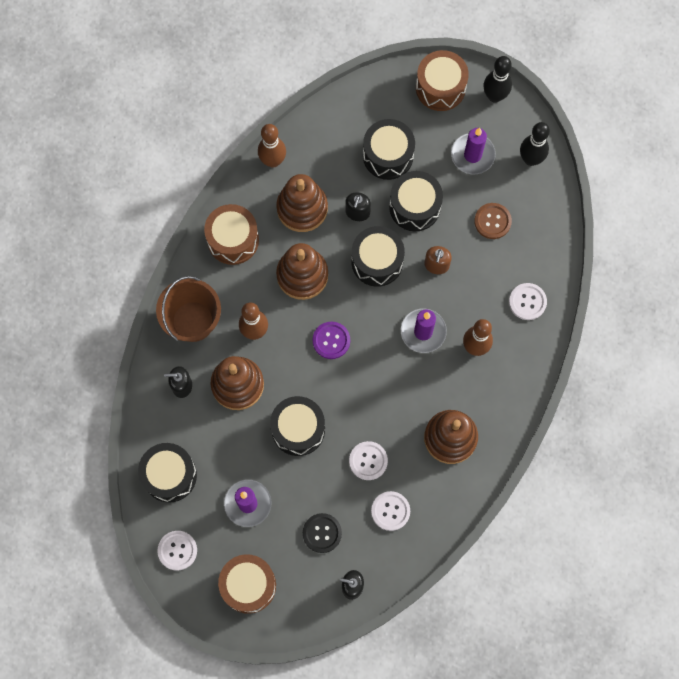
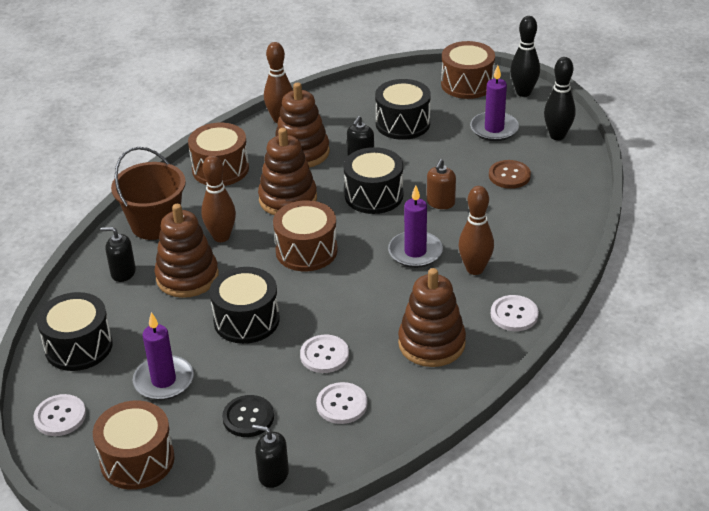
camera: 10 degrees right, 35 degrees down
purple button [312,322,350,359] -> brown drum [273,200,338,271]
black drum [389,171,443,231] -> none
white button [509,283,547,320] -> white button moved to [491,295,539,331]

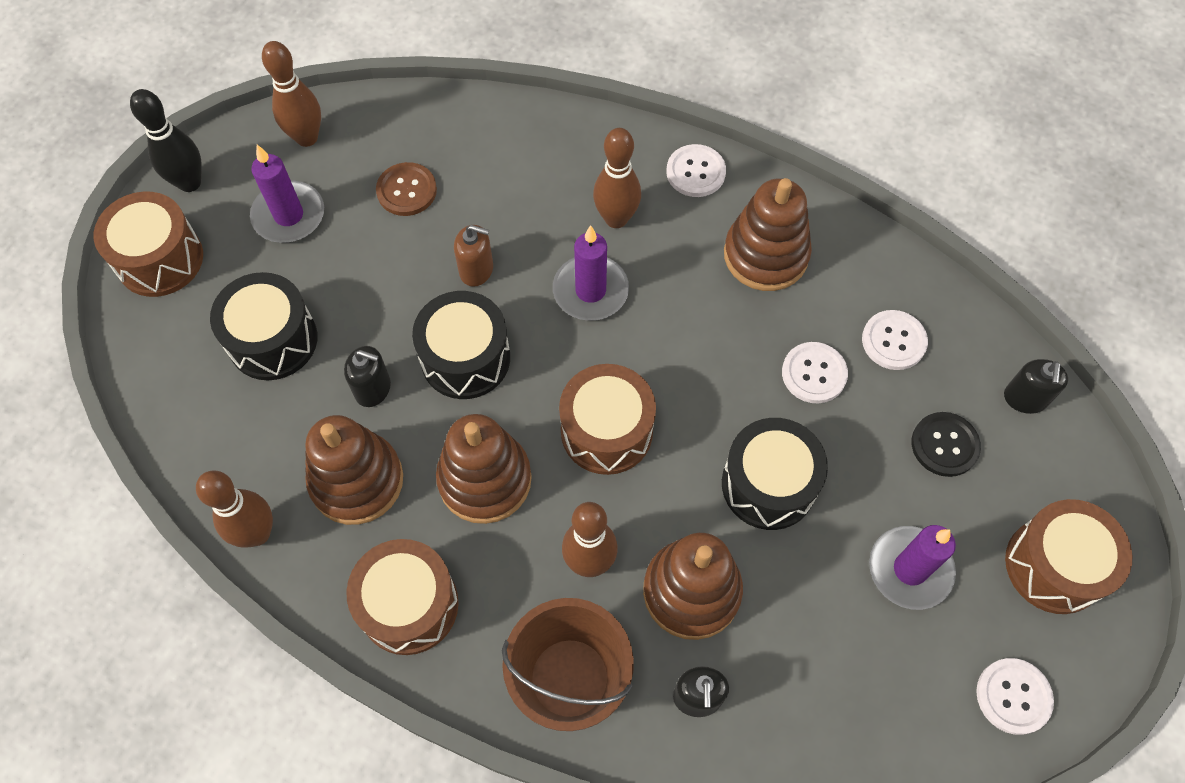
camera: 100 degrees left, 25 degrees up
black drum [37,292,113,371] -> none
black bowling pin [544,57,576,140] -> brown bowling pin [262,41,321,147]

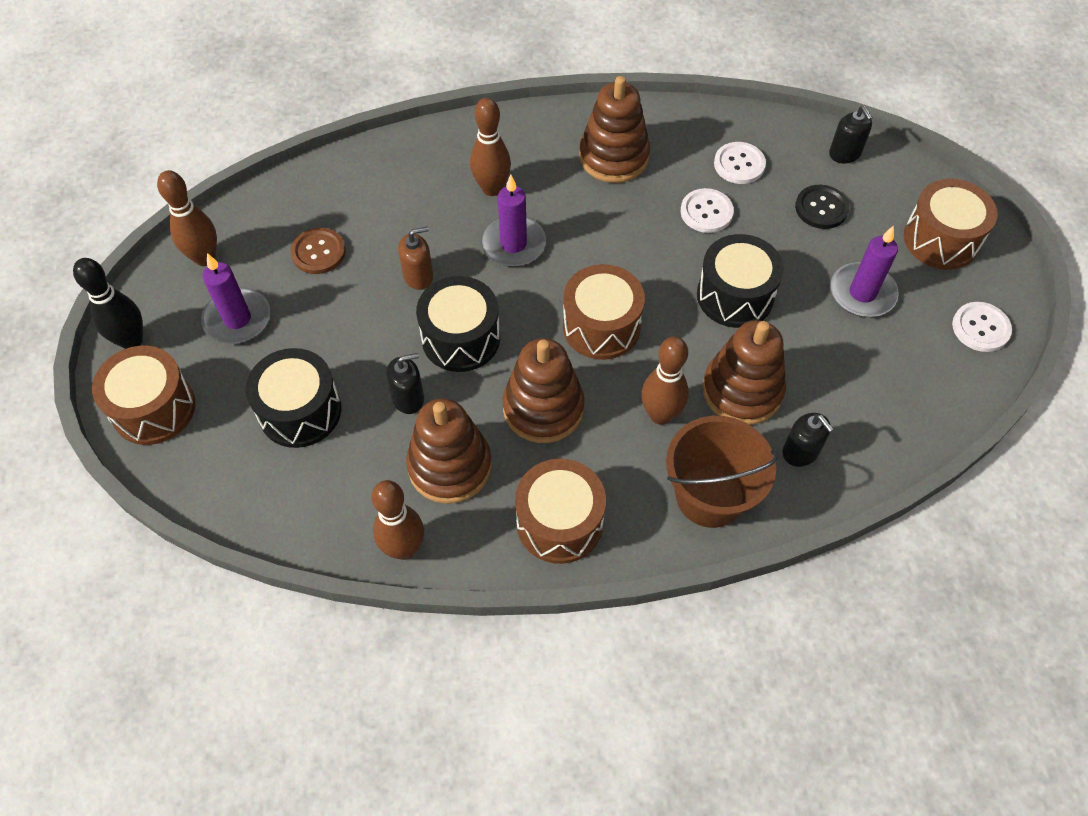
camera: 35 degrees left, 5 degrees down
white button [666,144,726,197] -> none

